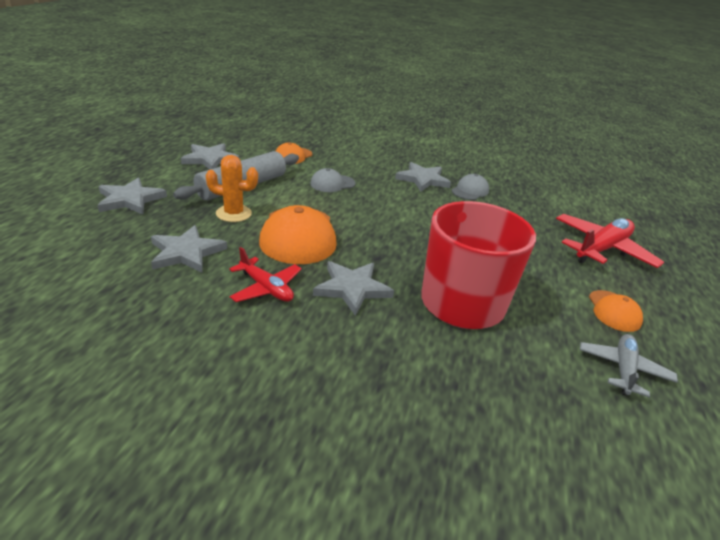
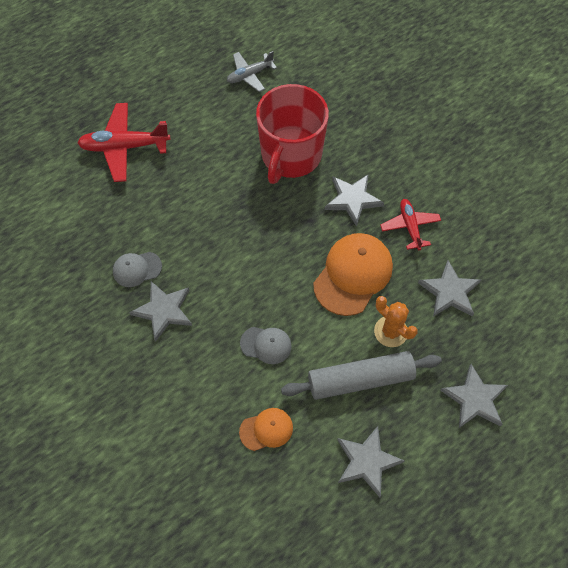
camera: 140 degrees left, 30 degrees up
orange cap [589,290,643,332] -> none

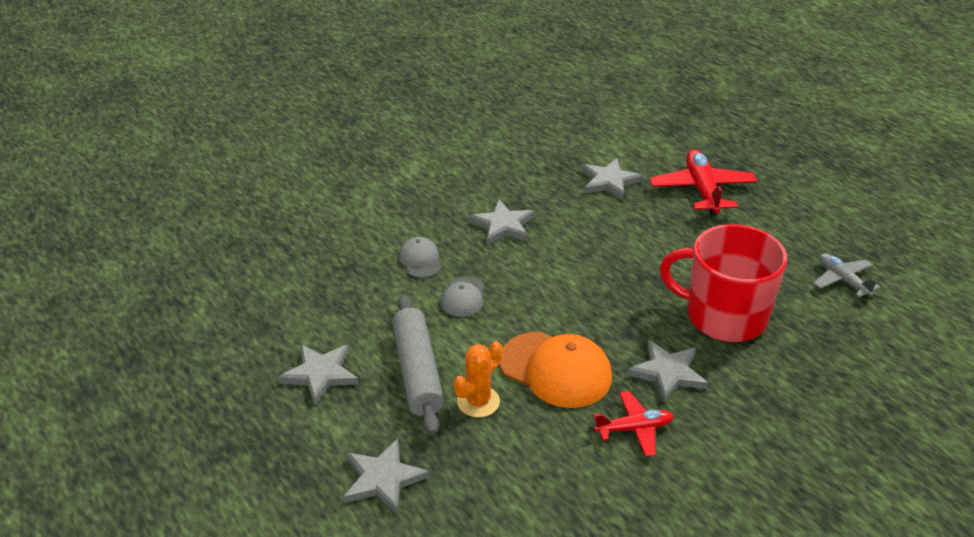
camera: 90 degrees right, 25 degrees down
grey cap [113,252,162,287] -> grey cap moved to [399,237,442,278]
orange cap [239,408,293,451] -> none
grey star [418,260,481,317] -> grey star moved to [581,158,643,200]

